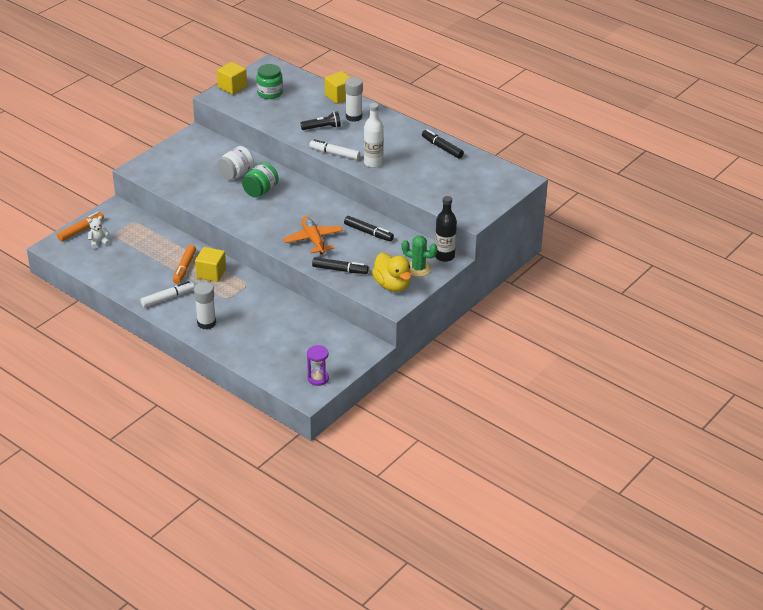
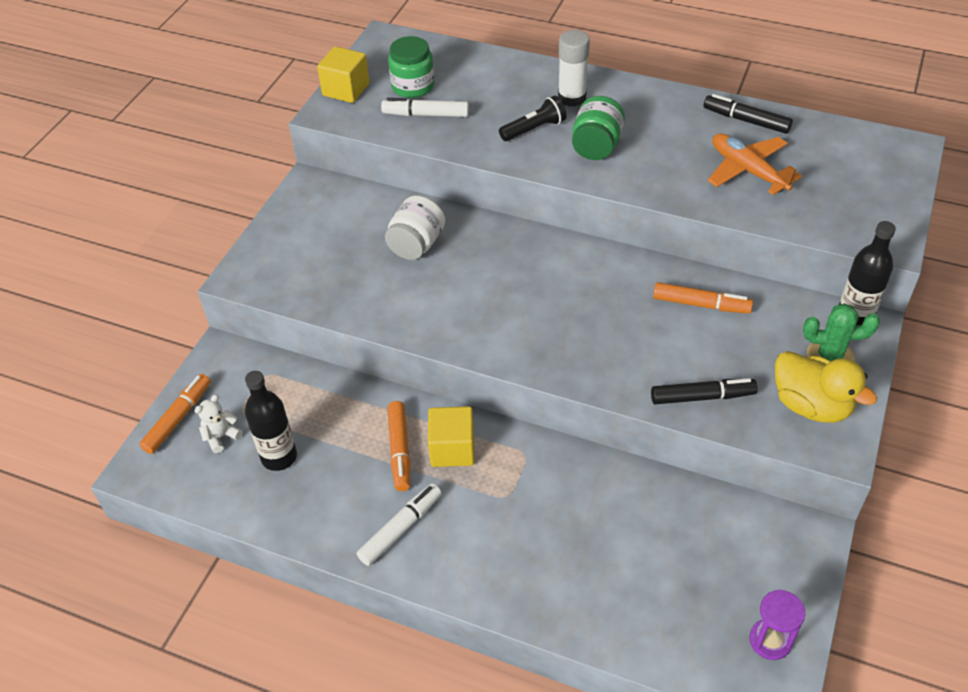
camera: 15 degrees left, 10 degrees up
white glue stick [194,282,216,330] -> none
green jar [242,162,279,198] -> green jar moved to [572,96,625,160]
orange plane [284,216,343,254] -> orange plane moved to [708,133,802,195]
white marker [309,139,360,160] -> white marker moved to [381,98,469,117]
yellow cube [325,71,351,104] -> none
black marker [344,216,394,241] -> orange marker [653,282,753,314]
white bottle [364,103,384,168] -> none
none -> black bottle [245,371,297,471]

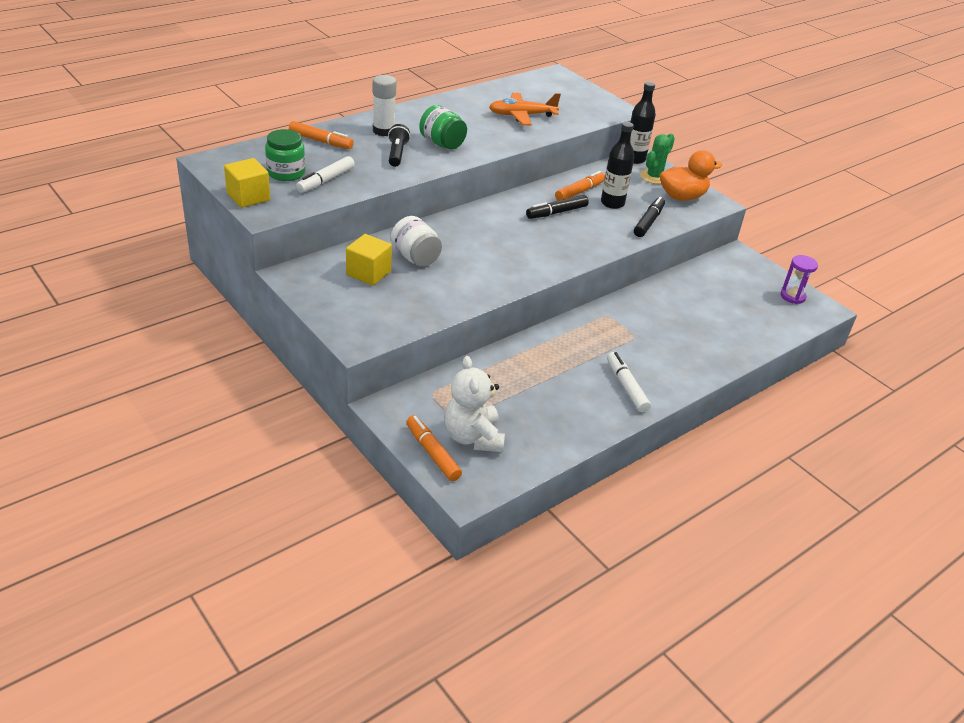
camera: 65 degrees left, 10 degrees down
white teddy bear [194,394,243,453] -> white teddy bear [445,356,505,452], size x1.92
black bottle [245,371,297,471] -> black bottle moved to [601,122,634,209]
orange marker [387,401,410,491] -> orange marker moved to [289,121,354,149]
yellow cube [428,406,474,467] -> yellow cube moved to [346,234,392,286]
black marker [704,94,793,134] -> black marker moved to [526,195,589,219]
yellow duck [775,351,877,423] -> orange duck [660,150,722,201]

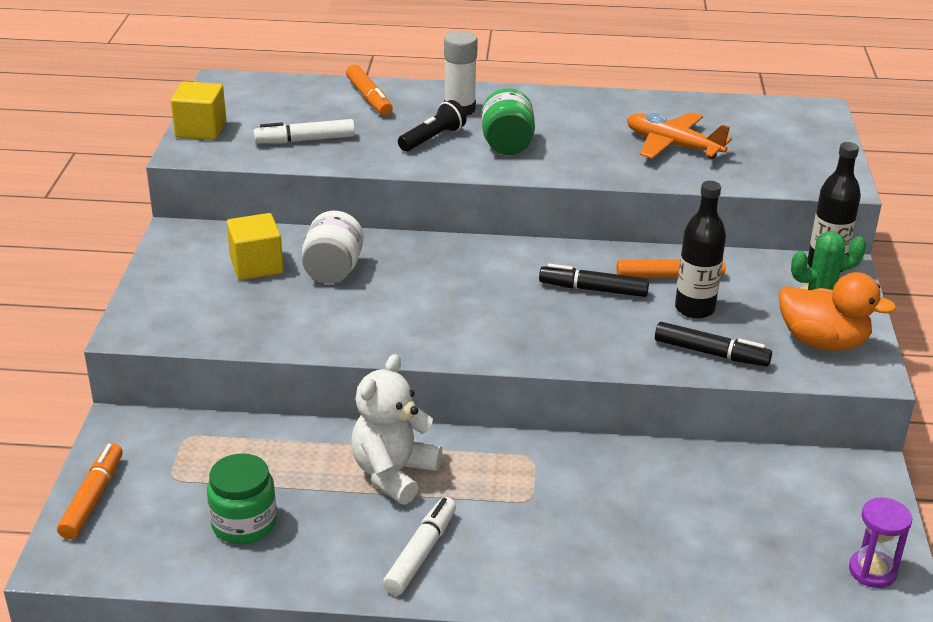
camera: 45 degrees right, 5 degrees down
green jar [265,129,305,181] -> green jar moved to [207,453,277,544]
white teddy bear [445,356,505,452] -> white teddy bear moved to [351,354,442,505]
black marker [634,197,665,237] -> black marker turned 45 degrees clockwise [655,322,772,367]

